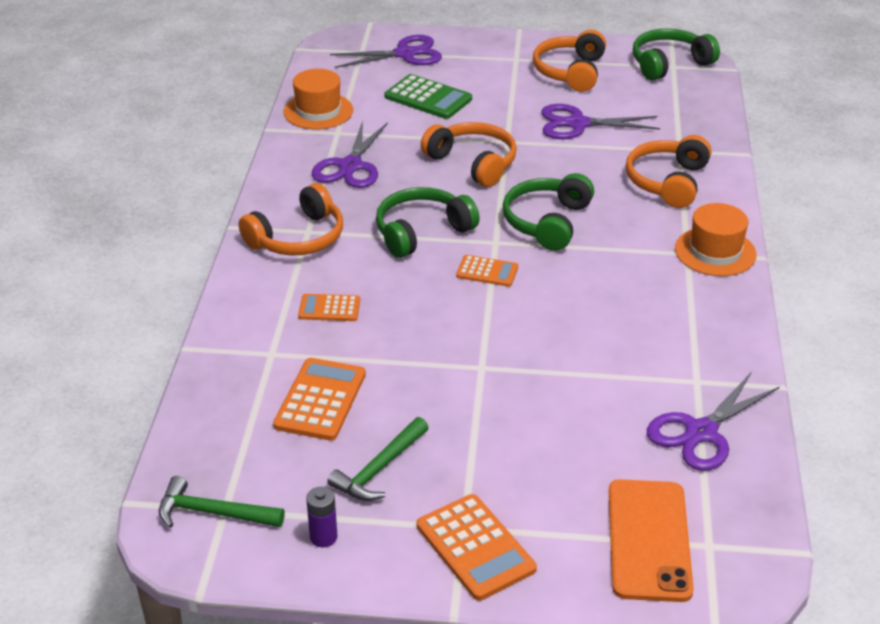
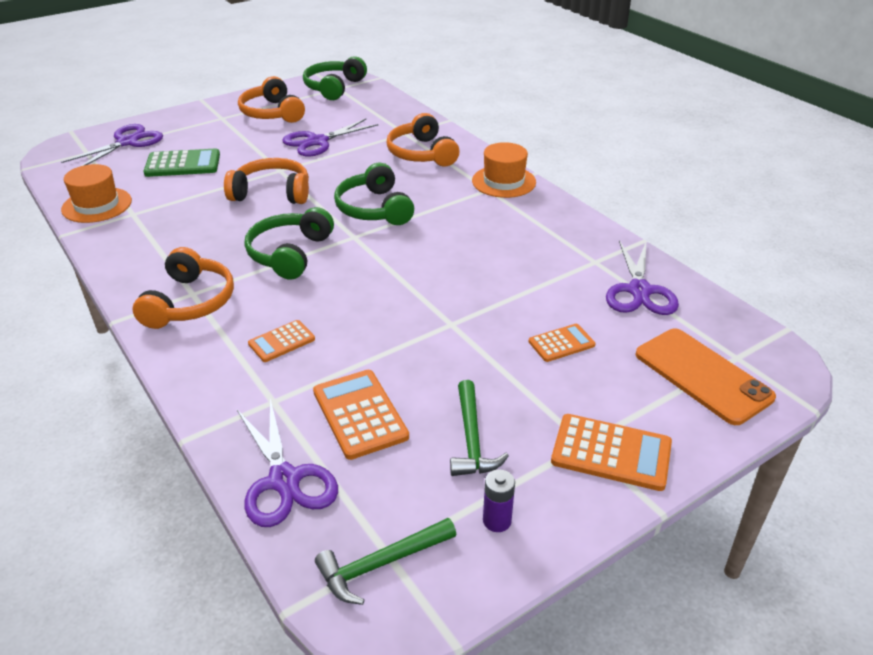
camera: 40 degrees left, 0 degrees up
purple scissors [312,121,388,188] -> purple scissors moved to [237,399,338,527]
orange calculator [456,255,518,287] -> orange calculator moved to [529,324,596,362]

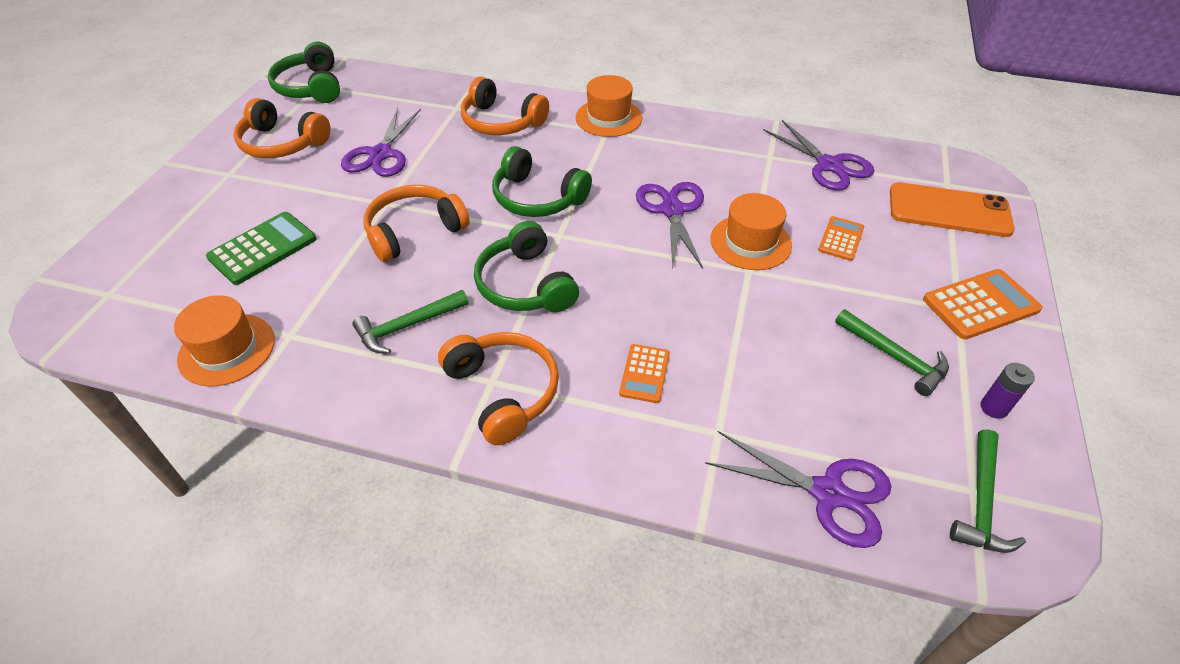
camera: 40 degrees left, 10 degrees up
purple scissors [61,124,163,166] -> purple scissors moved to [636,182,704,269]
orange calculator [313,370,409,460] -> none
none -> green hammer [353,290,469,354]
none -> orange hat [711,193,792,270]

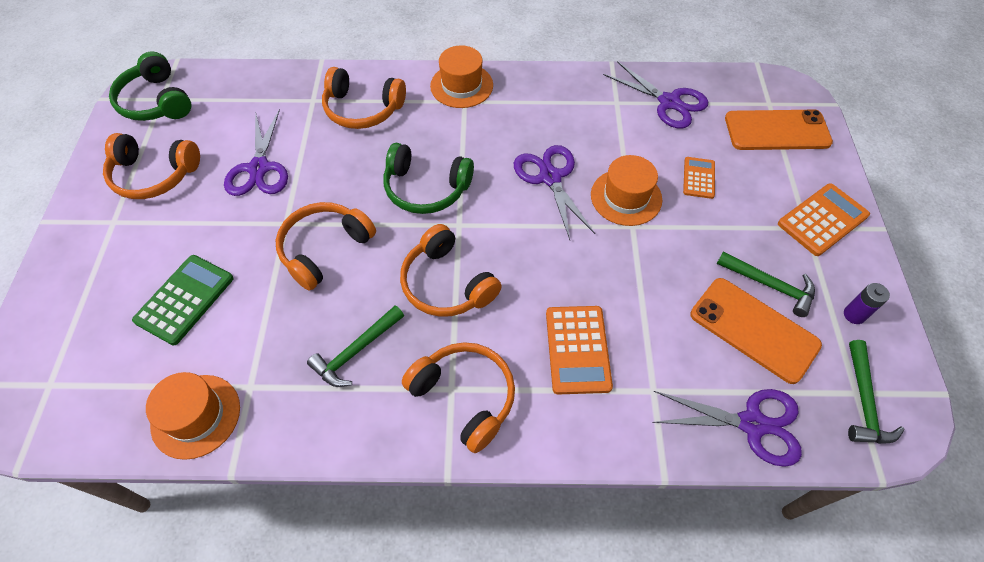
camera: 15 degrees left, 10 degrees up
green headphones [474,221,579,312] -> orange headphones [400,224,502,317]
orange calculator [619,344,670,403] -> orange calculator [546,306,613,394], size x1.64
none -> orange phone [690,278,822,384]

